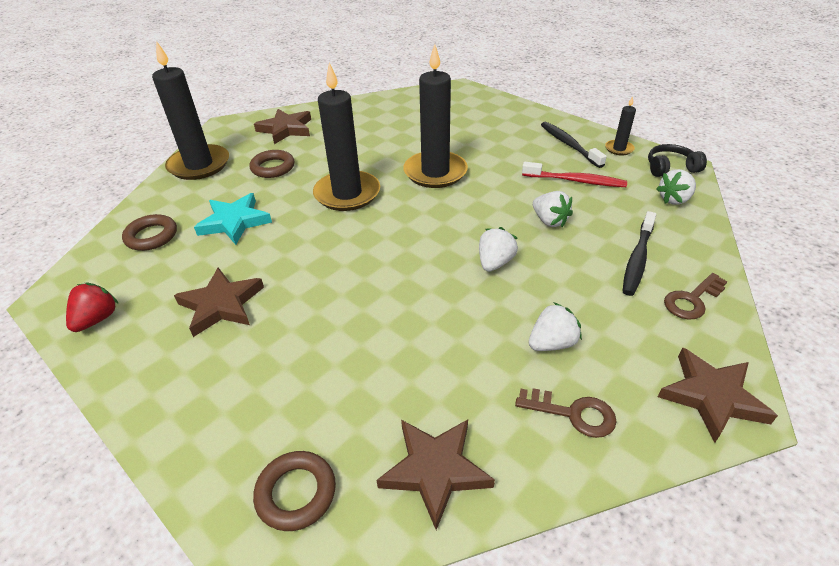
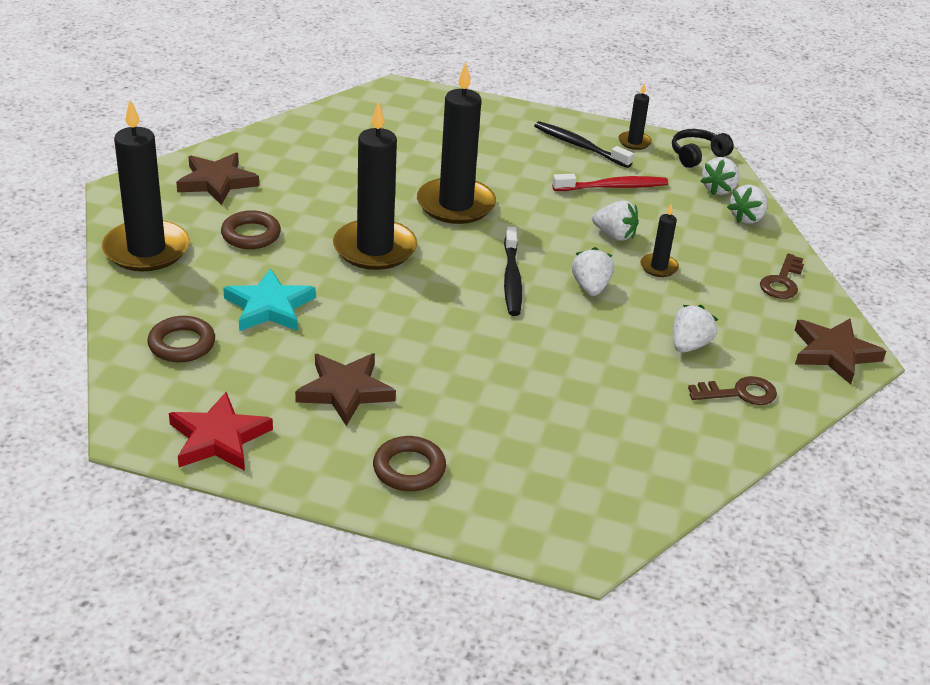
camera: 30 degrees left, 5 degrees down
red strawberry [66,282,119,332] -> red star [169,392,273,471]
brown ring [253,451,336,531] -> brown ring moved to [373,436,446,491]
brown star [376,420,495,530] -> none
black toothbrush [623,211,656,296] -> black toothbrush moved to [504,227,522,316]
none -> black candle [640,204,679,277]
none -> white strawberry [727,185,768,224]

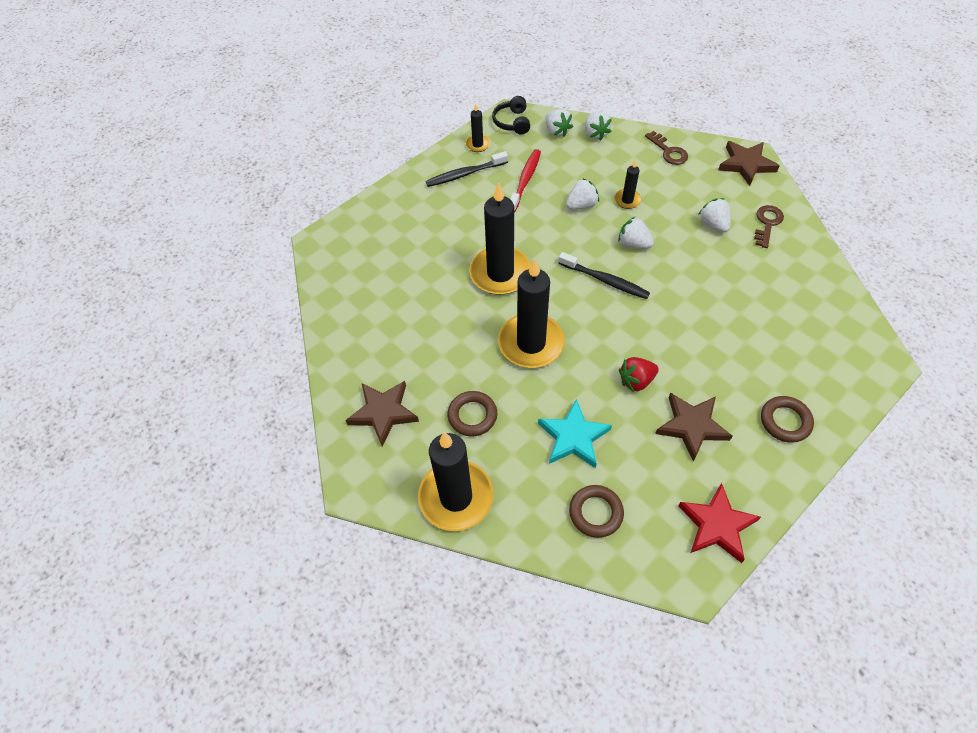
camera: 55 degrees left, 20 degrees up
none -> red strawberry [619,357,659,392]

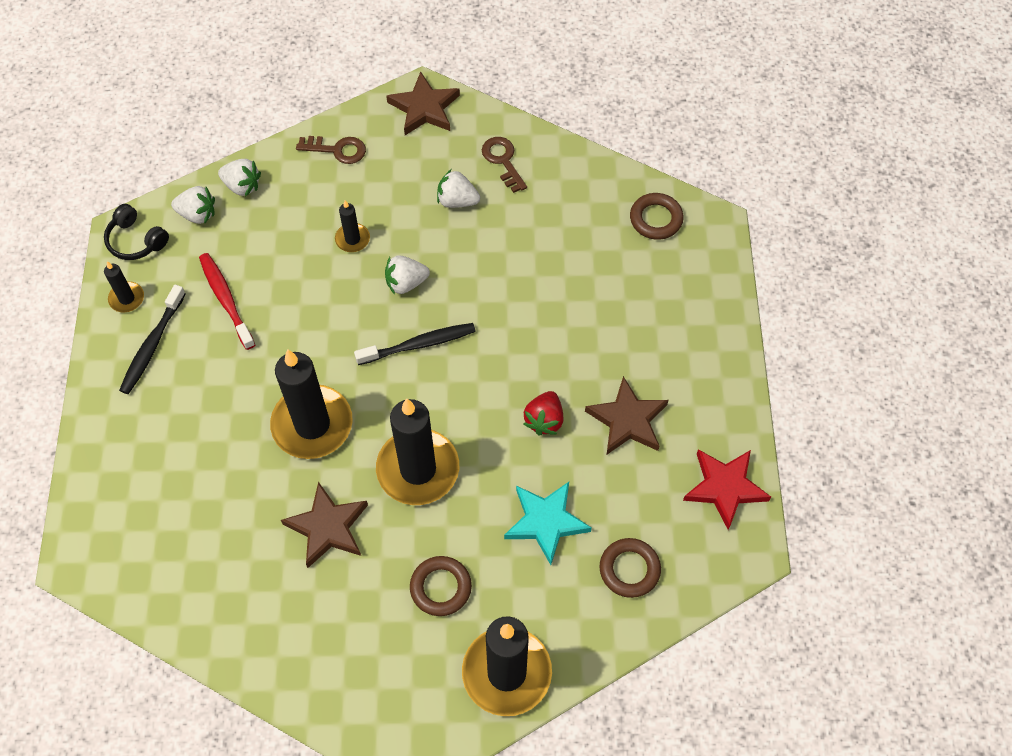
camera: 50 degrees left, 5 degrees up
brown star [345,381,419,447] -> brown star moved to [281,482,368,568]
white strawberry [566,179,599,210] -> none
brown ring [761,396,814,443] -> brown ring moved to [630,193,684,240]

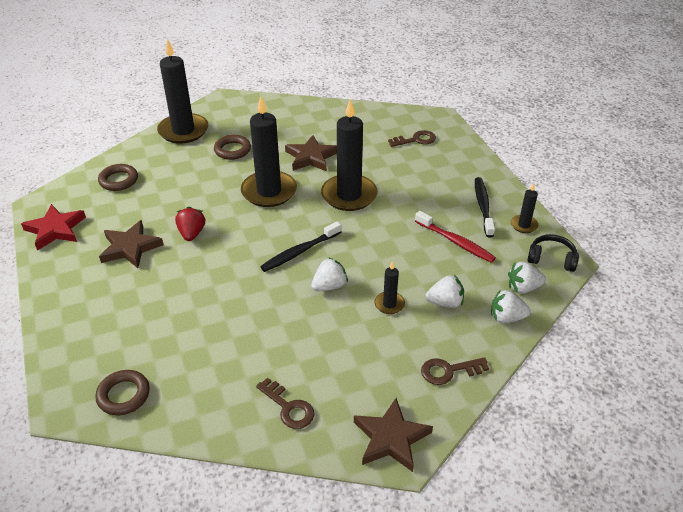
camera: 160 degrees right, 20 degrees down
white strawberry [437,169,480,208] -> white strawberry moved to [425,275,464,308]
turquoise star [504,482,592,565] -> none
none -> brown key [388,130,436,147]

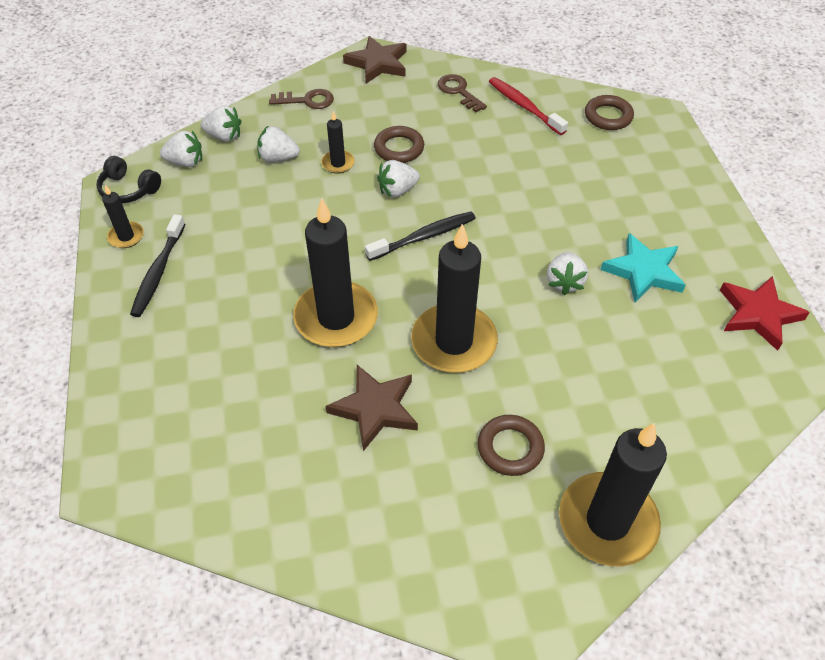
camera: 170 degrees left, 10 degrees up
brown ring [98,164,138,191] -> brown ring moved to [374,126,424,163]
brown star [99,220,163,268] -> turquoise star [601,233,686,302]
red strawberry [175,207,205,241] -> white strawberry [547,252,588,295]
brown key [388,130,436,147] -> none
red toothbrush [415,211,496,263] -> red toothbrush moved to [489,77,568,135]

